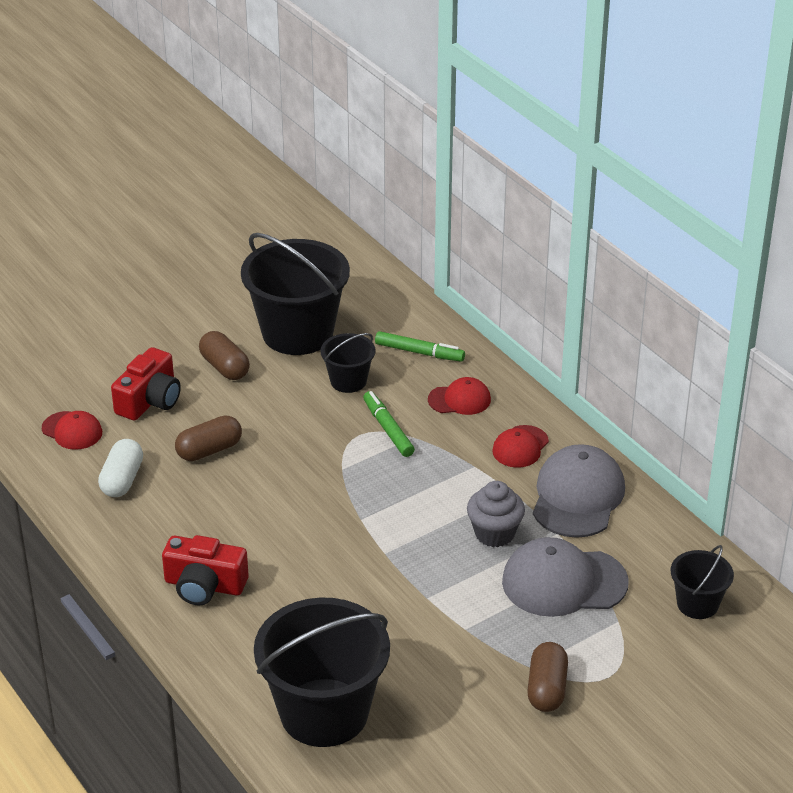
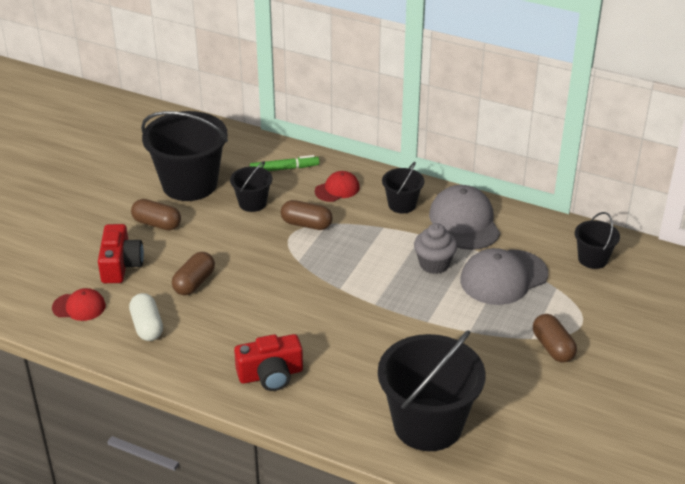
camera: 30 degrees left, 0 degrees up
green marker [363,391,415,457] -> brown capsule [281,200,333,230]
red cap [492,425,549,468] -> black bucket [382,162,424,213]

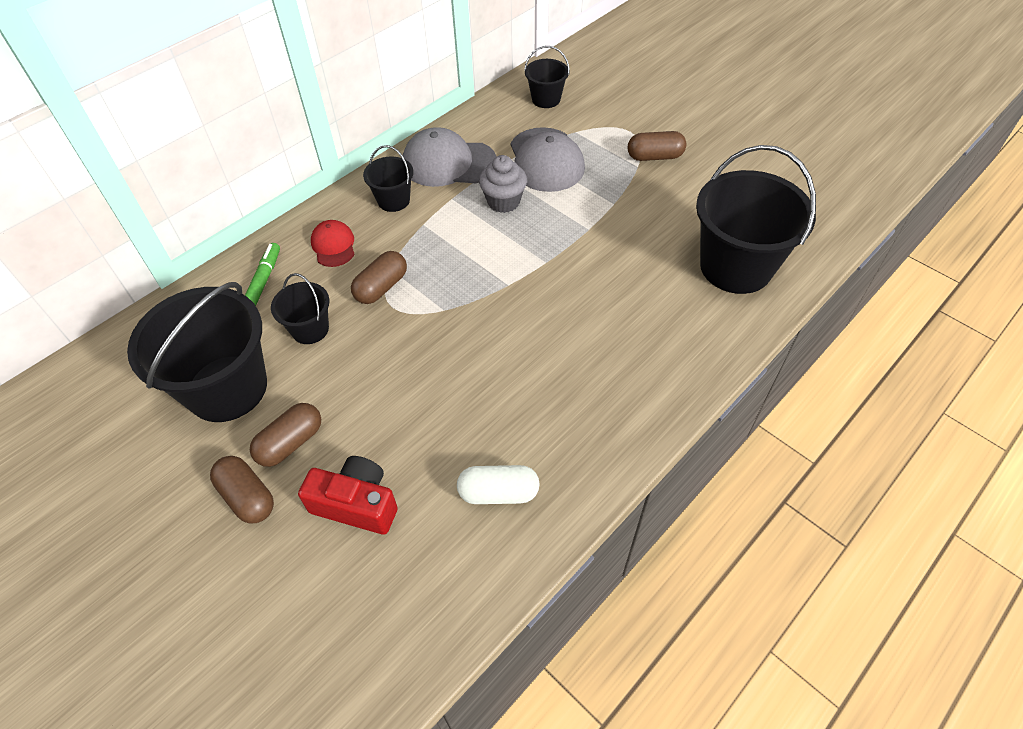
camera: 70 degrees left, 15 degrees up
red cap [52,288,106,321] -> none
brown capsule [172,252,215,295] -> brown capsule moved to [210,456,274,524]
red camera [234,334,303,391] -> none

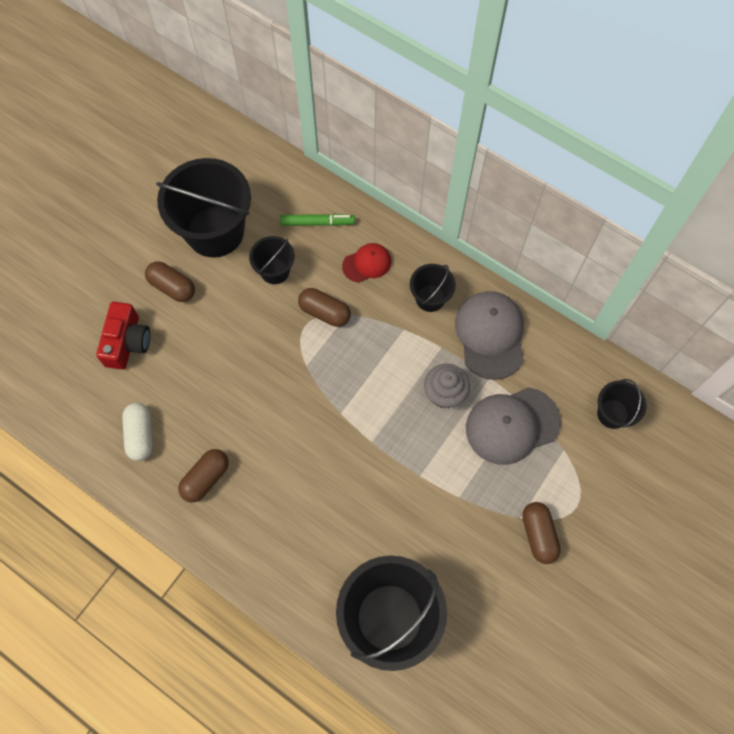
camera: 80 degrees right, 15 degrees up
brown capsule [210,456,274,524] -> brown capsule moved to [178,449,229,503]

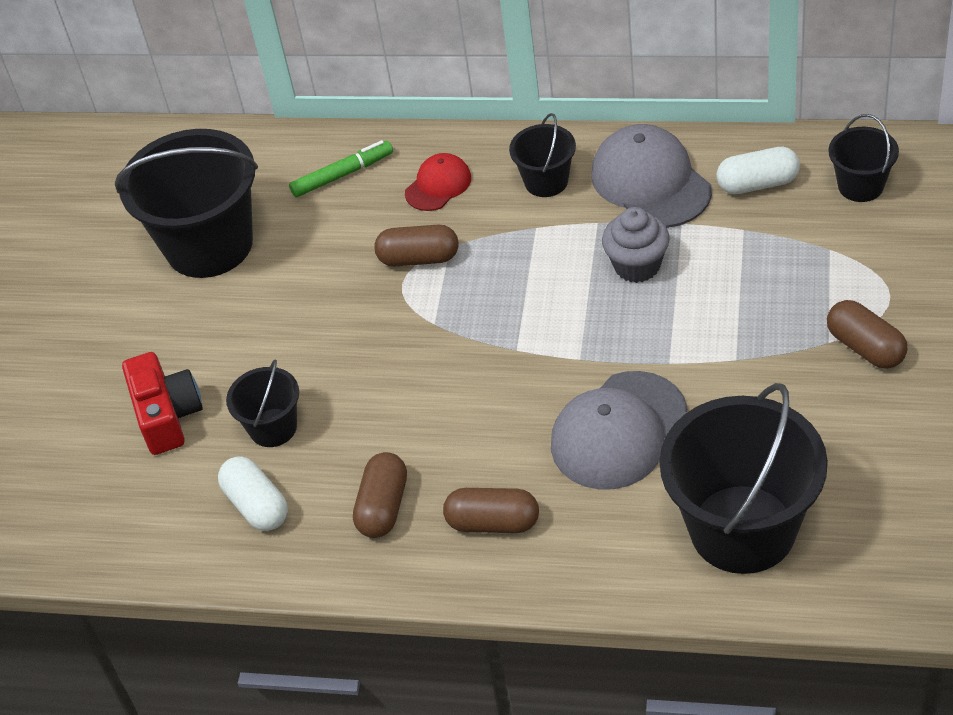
camera: 20 degrees left, 20 degrees down
brown capsule [145,261,195,302] -> brown capsule moved to [443,488,539,533]
black bucket [249,236,295,284] -> black bucket moved to [226,360,299,447]
grey cap [466,387,561,465] -> grey cap moved to [551,371,687,490]
none -> white capsule [717,147,800,194]

